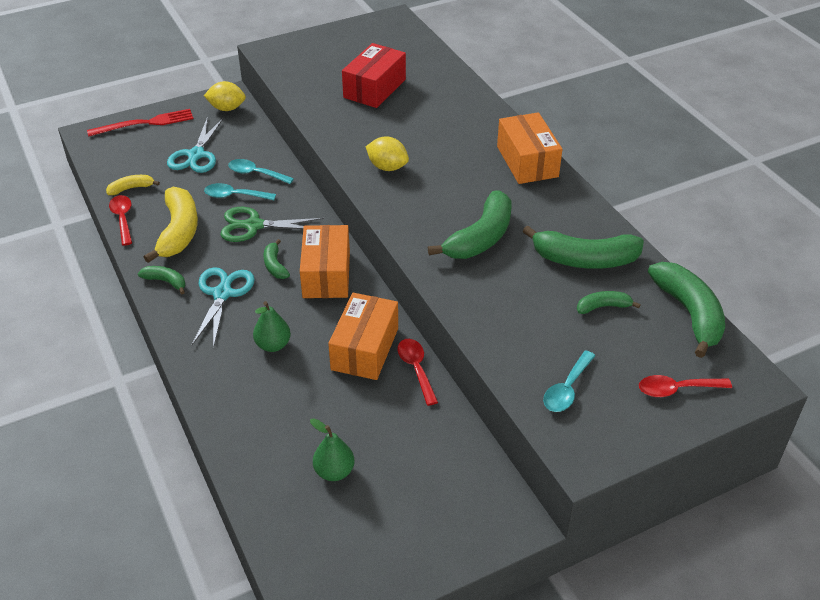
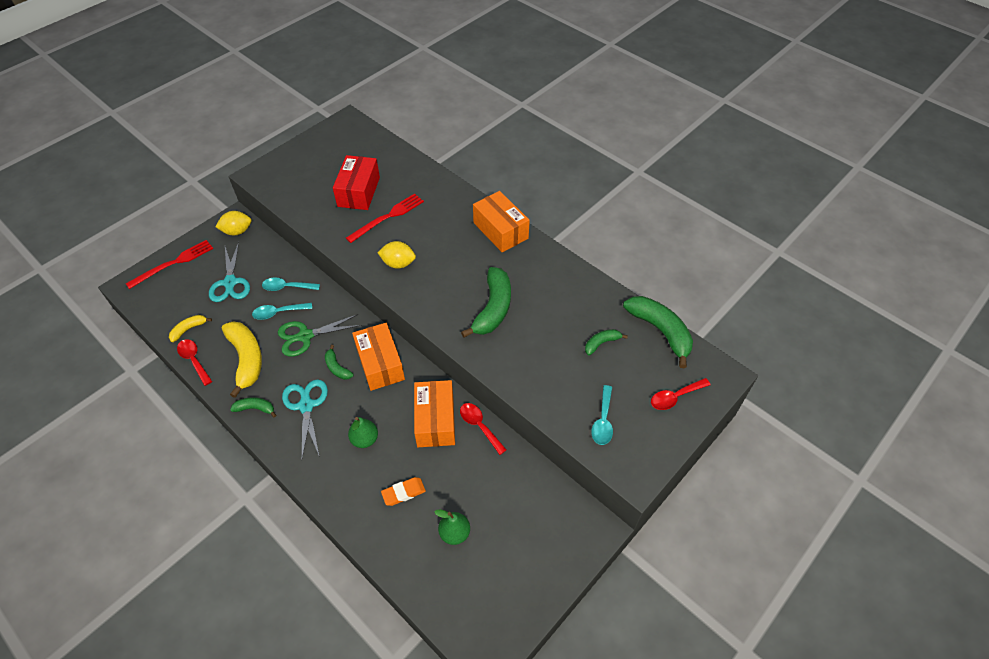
camera: 20 degrees left, 10 degrees up
green banana [523,225,644,269] -> none
none -> red fork [346,193,424,243]
none -> orange eraser [381,477,426,506]

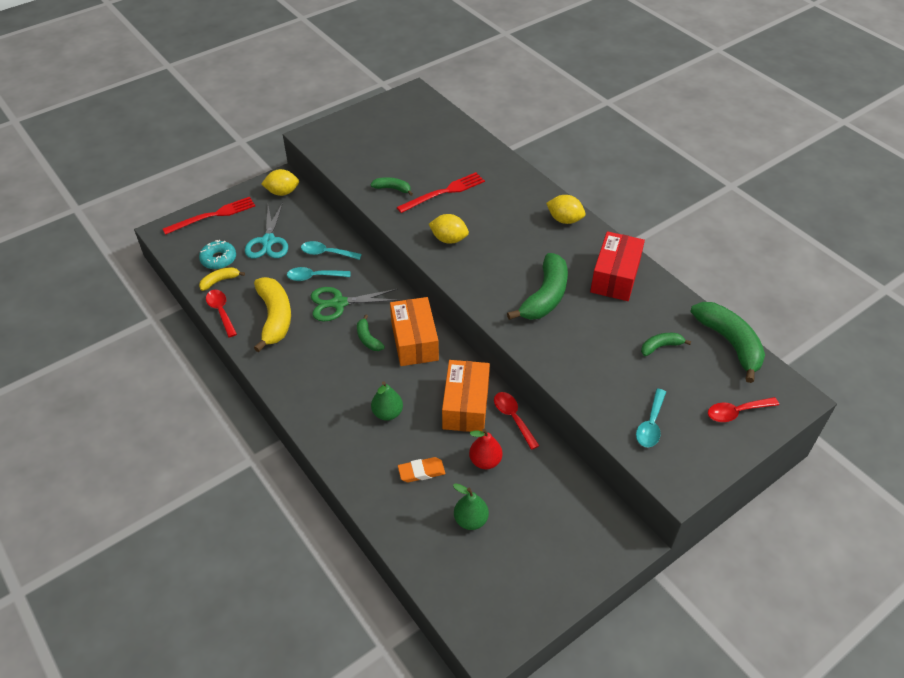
camera: 10 degrees right, 5 degrees down
green banana [230,397,276,418] -> green banana moved to [371,177,413,196]
turquoise scissors [282,379,328,458] -> none
red box [333,155,380,210] -> red box moved to [590,231,645,301]
orange box [473,191,530,252] -> yellow lemon [546,195,586,224]
none -> turquoise donut [199,240,236,269]
none -> red pear [469,429,503,469]

